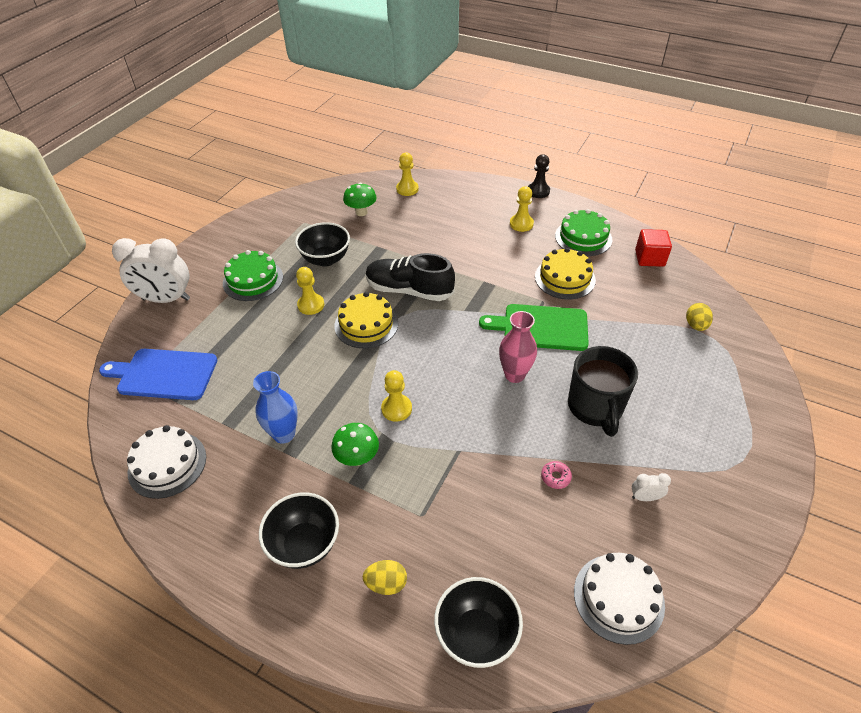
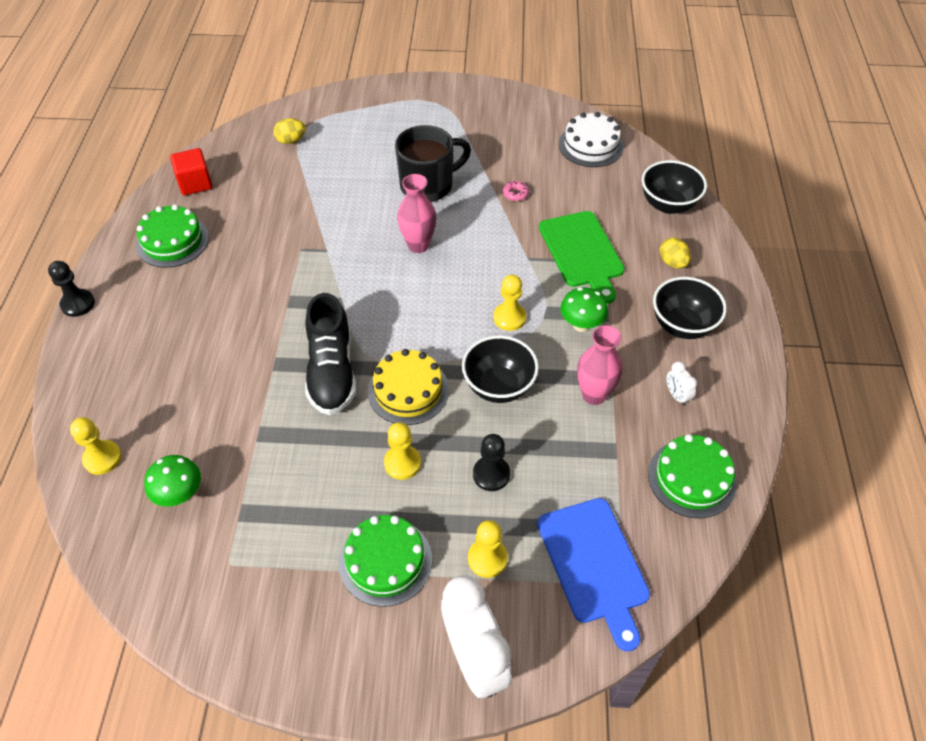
camera: 115 degrees left, 5 degrees up
white cake [127,425,206,499] -> green cake [648,434,737,518]
blue vase [253,371,298,444] -> pink vase [577,325,622,405]
black bowl [295,222,350,267] -> black bowl moved to [462,335,539,403]
green cutting board [479,304,589,351] -> green cutting board moved to [539,211,625,304]
yellow pawn [510,186,534,232] -> yellow pawn moved to [468,520,508,578]
yellow cake [535,248,596,299] -> none
white clock [632,473,671,501] -> white clock moved to [666,361,697,406]
none -> black pawn [473,434,510,491]

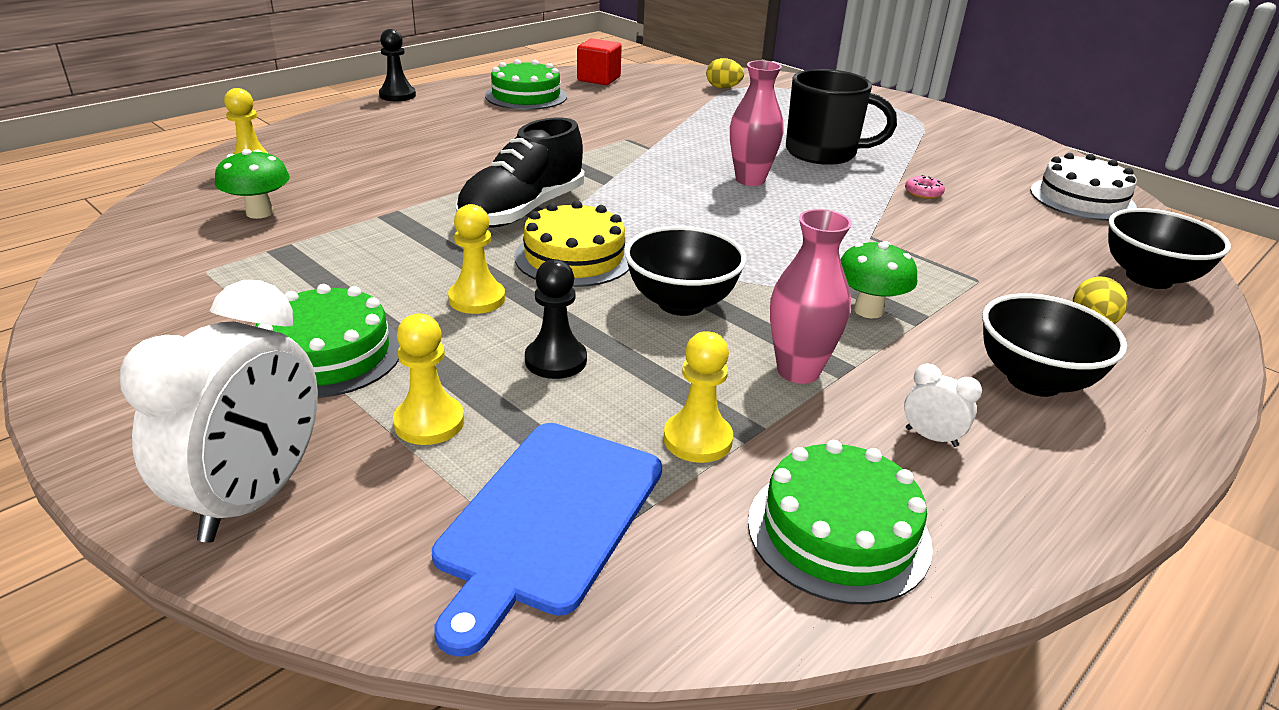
camera: 40 degrees right, 20 degrees down
yellow pawn [493,275,526,331] -> yellow pawn moved to [663,331,733,463]
green cutting board [539,211,625,304] -> none
white clock [666,361,697,406] -> white clock turned 105 degrees clockwise [904,364,982,447]

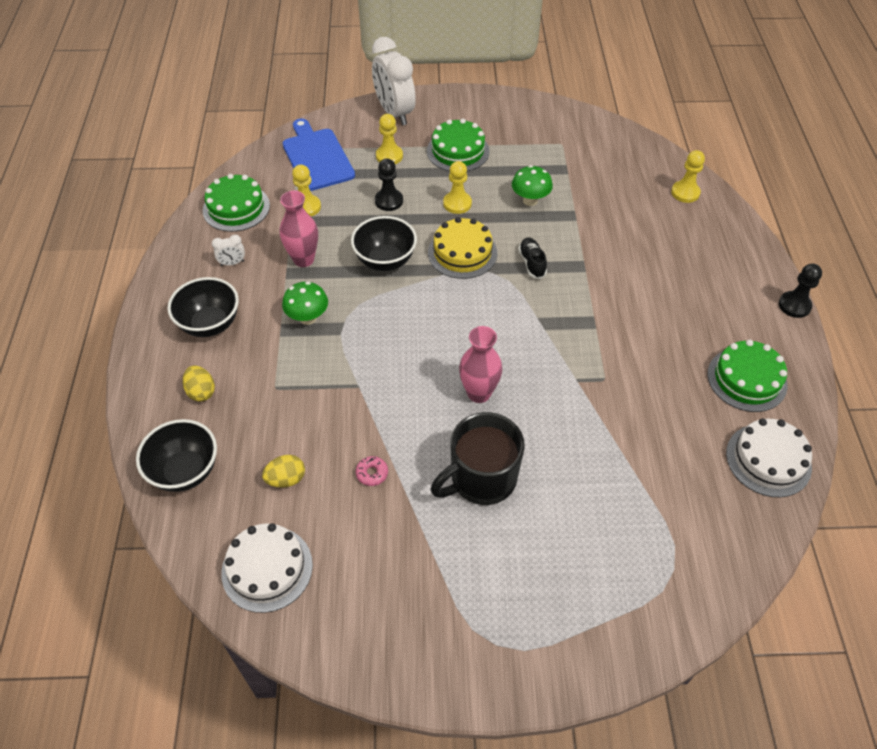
camera: 135 degrees right, 20 degrees up
green mushroom [215,149,290,219] -> green mushroom moved to [512,165,553,206]
black shoe [456,117,584,228] -> black shoe [518,238,547,279], size x0.50
red cube [577,38,622,85] -> white cake [726,418,812,497]
yellow egg [706,58,744,88] -> yellow egg moved to [262,455,305,488]

